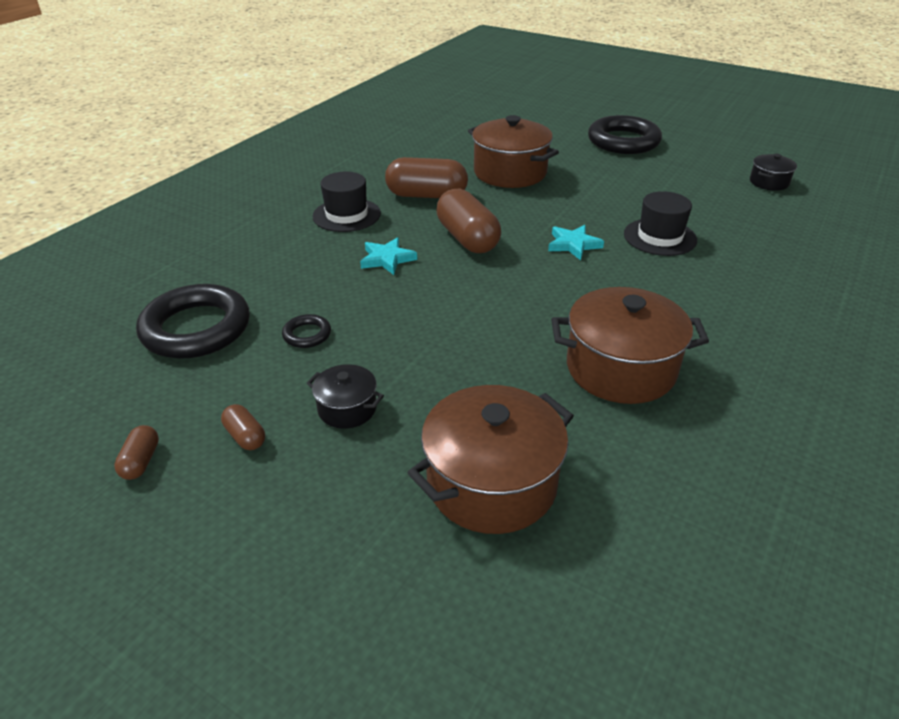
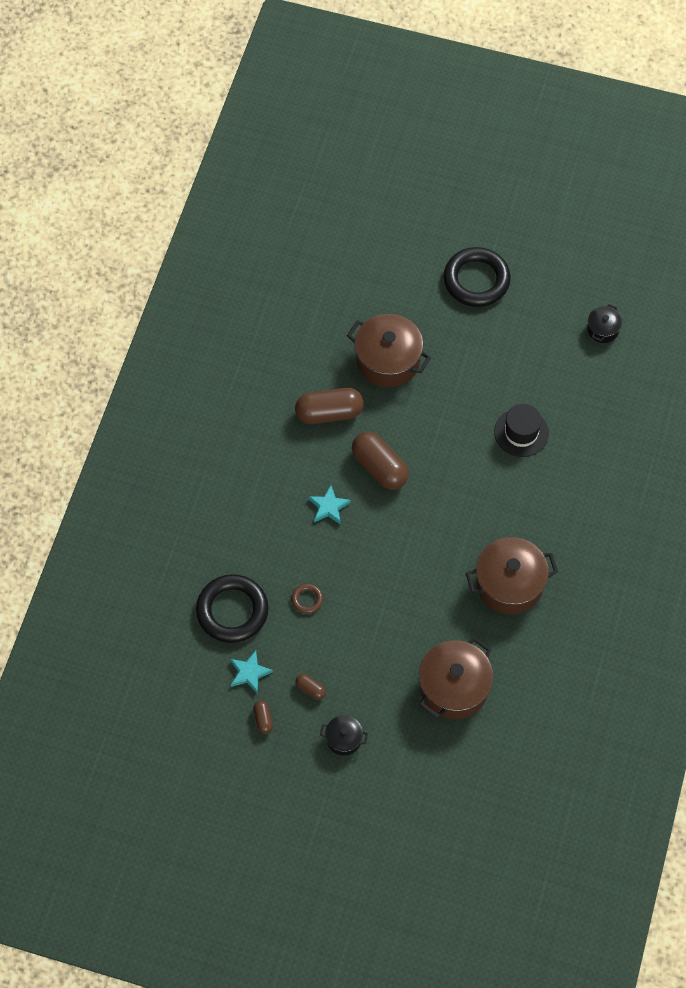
camera: 15 degrees left, 25 degrees up
black ring [282,314,331,348] -> brown ring [291,584,323,614]
black pot [306,364,384,429] -> black pot moved to [320,715,368,756]
black hat [312,172,381,232] -> none
turquoise star [548,225,604,260] -> turquoise star moved to [230,650,273,693]

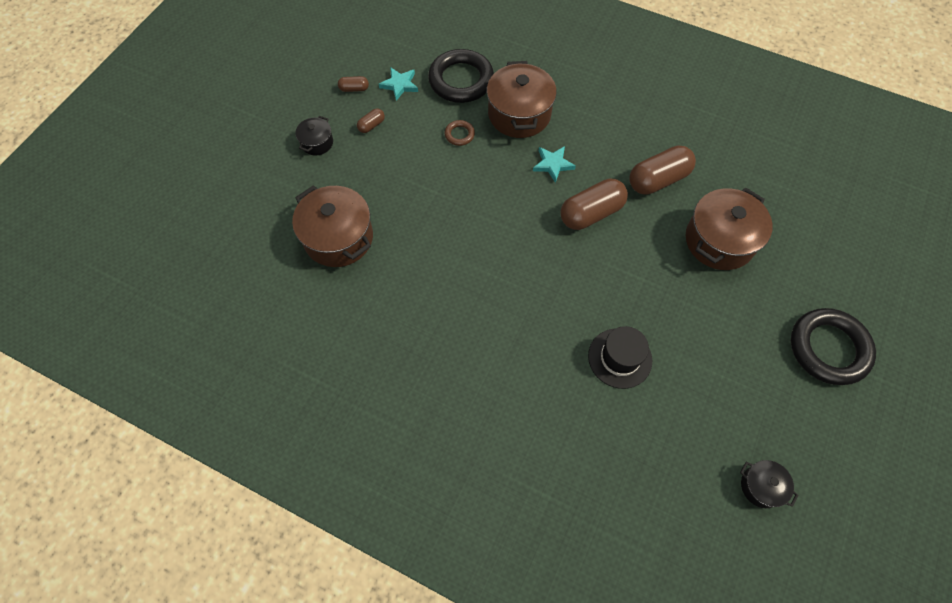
camera: 100 degrees right, 0 degrees up
brown capsule [295,388,364,424] -> brown capsule turned 60 degrees clockwise [629,146,696,195]
brown pot [466,537,558,614] -> brown pot moved to [487,61,557,138]

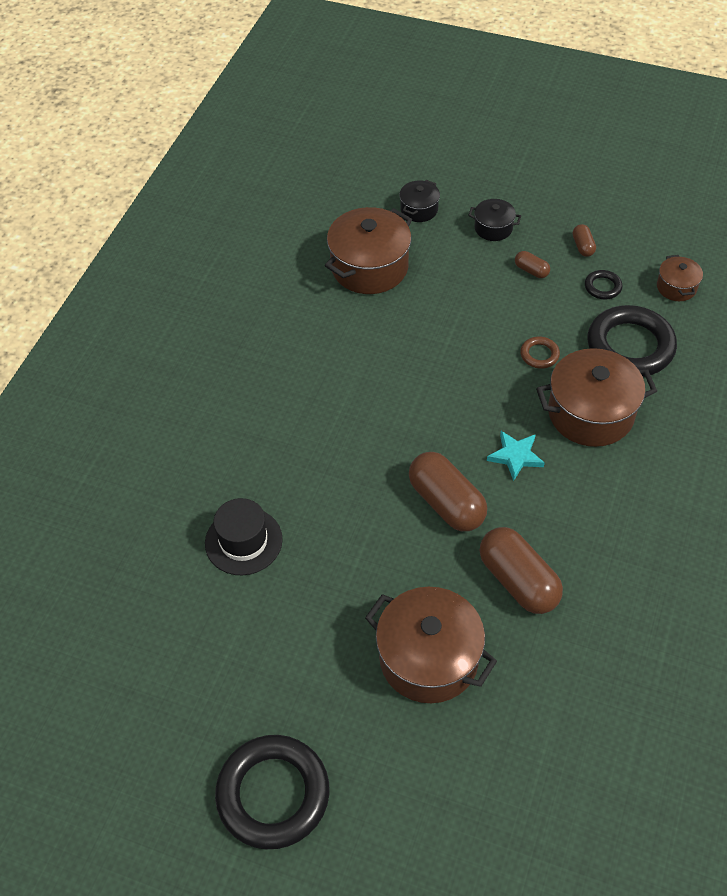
camera: 85 degrees right, 10 degrees down
turquoise star [379,67,418,101] -> black ring [585,270,622,300]
black pot [740,460,798,508] -> black pot moved to [399,180,440,222]
none -> brown pot [657,255,703,301]

